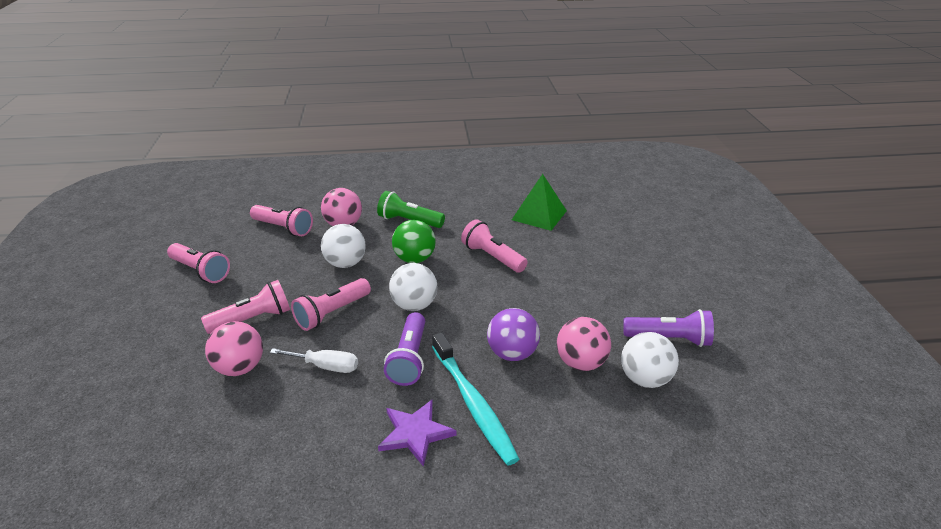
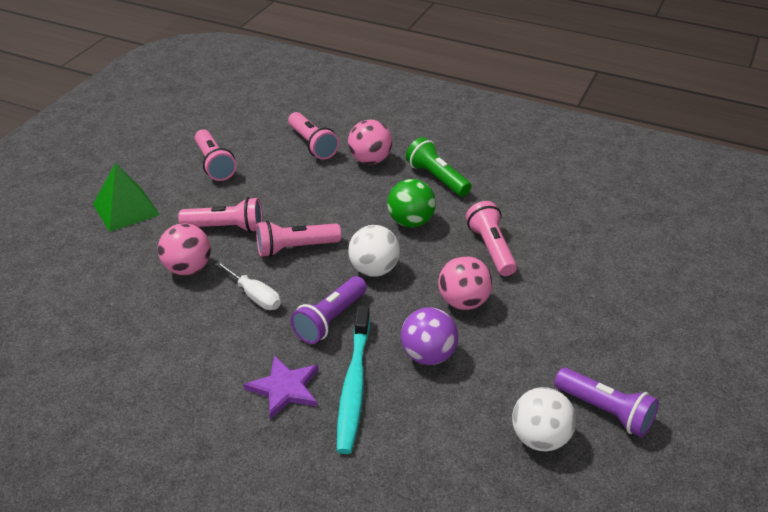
camera: 30 degrees right, 5 degrees up
white ball [321,224,366,268] -> none
green pyramid [512,174,567,231] -> green pyramid moved to [93,163,160,232]
pink ball [557,317,611,371] -> pink ball moved to [438,256,493,310]

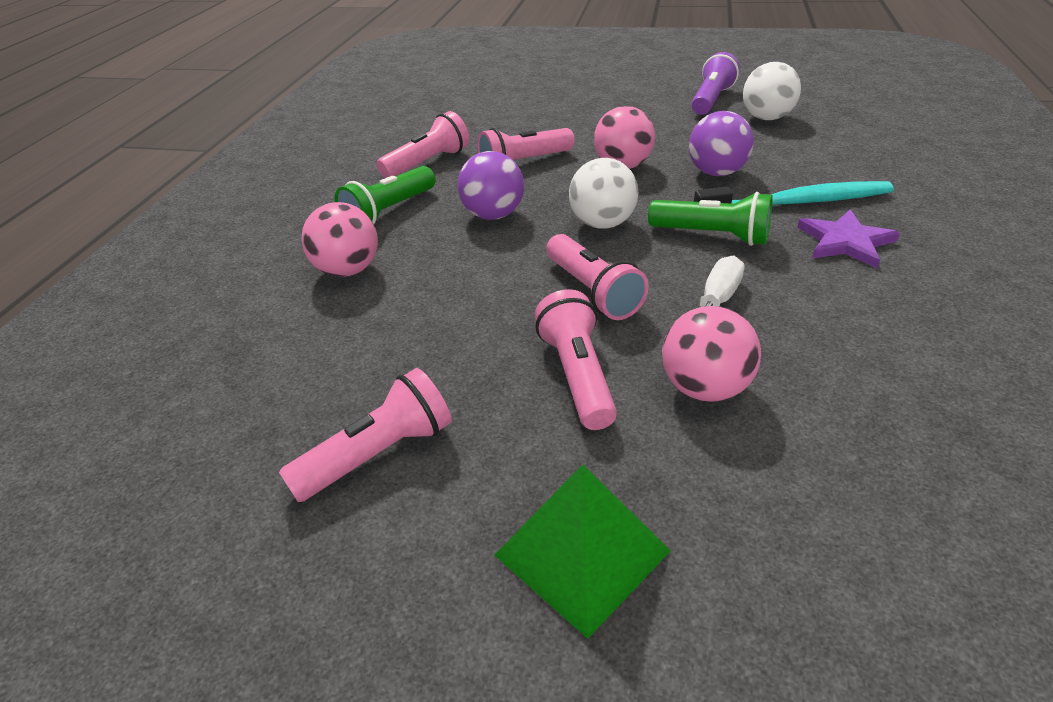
camera: 100 degrees left, 0 degrees up
pink flashlight [288,112,339,160] -> pink flashlight moved to [377,111,469,178]
purple flashlight [290,276,367,344] -> green flashlight [648,192,773,246]
green ball [387,179,436,227] -> purple ball [458,151,524,220]

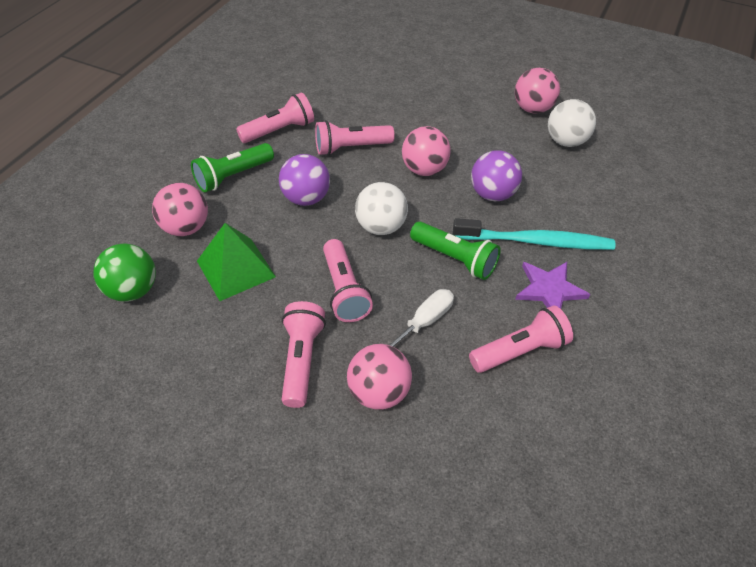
camera: 10 degrees right, 10 degrees up
pink flashlight [279,368,452,502] -> pink flashlight moved to [469,306,573,373]
green pyramid [495,464,671,639] -> green pyramid moved to [197,223,276,301]
purple flashlight [691,52,740,115] -> pink ball [515,68,560,114]
none -> green ball [93,244,156,301]

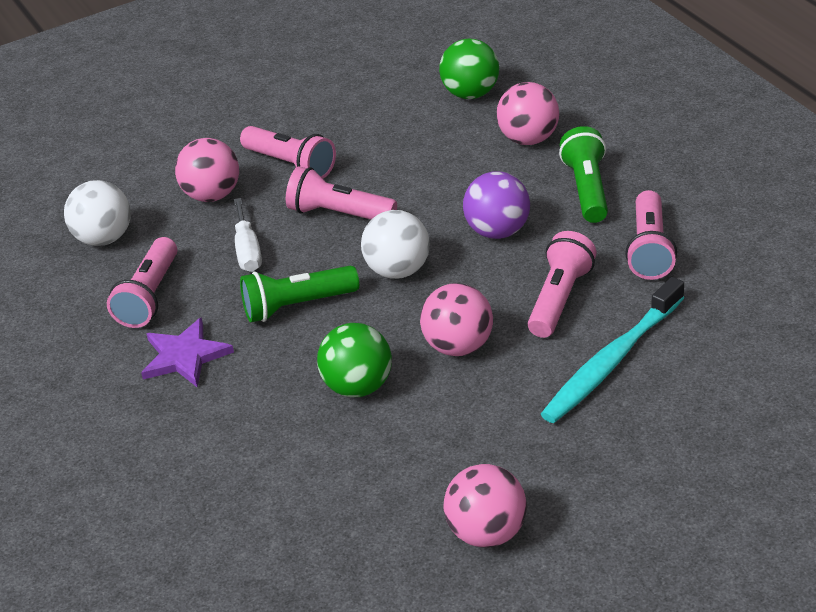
camera: 130 degrees right, 10 degrees down
green pyramid [197,223,276,301] -> none
turquoise toothbrush [453,218,615,250] -> turquoise toothbrush moved to [541,277,684,423]
purple ball [471,150,522,201] -> green ball [317,323,392,397]
white ball [548,99,596,147] -> white ball moved to [64,180,131,246]

